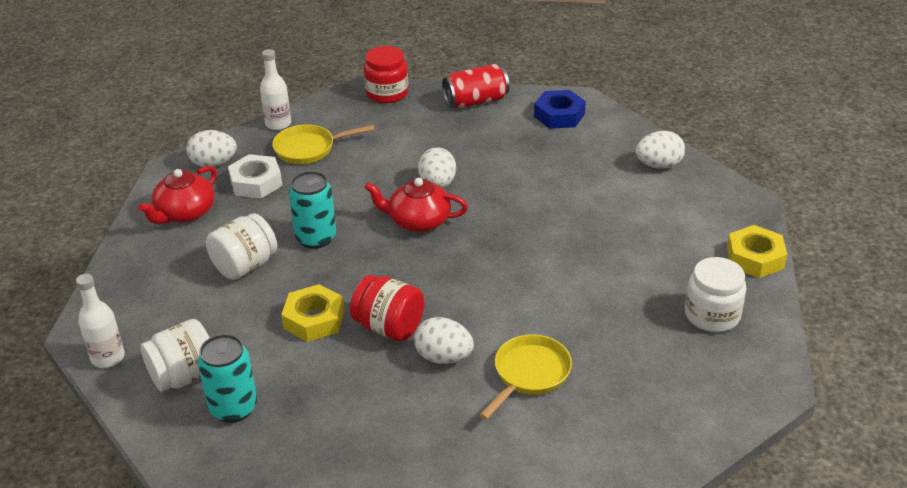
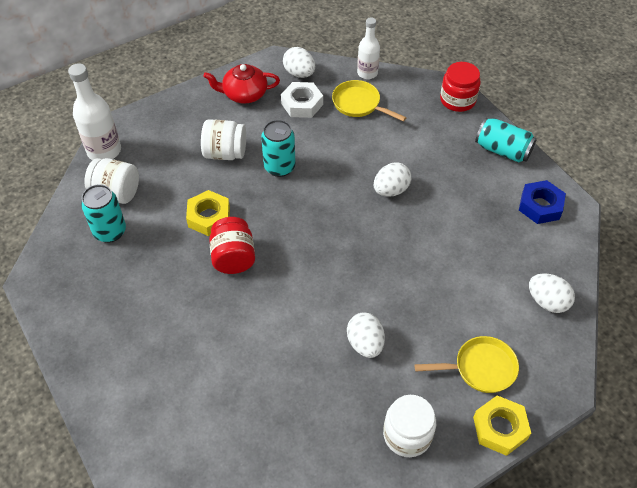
camera: 50 degrees right, 15 degrees up
white bottle [76,274,125,368] -> white bottle [68,63,121,160], size x1.53
red teapot [365,178,468,232] -> none
white egg [414,317,474,364] -> white egg moved to [347,313,385,358]
red can [442,64,510,108] -> turquoise can [475,118,537,162]
yellow pan [479,334,572,420] -> yellow pan moved to [414,336,519,393]

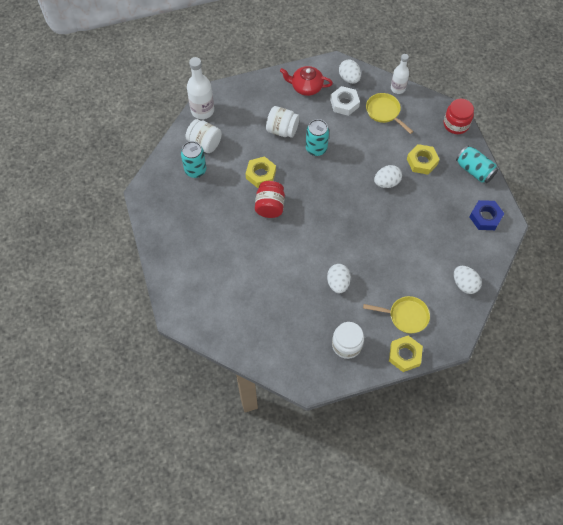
camera: 15 degrees right, 10 degrees up
none -> yellow nut [407,144,440,175]

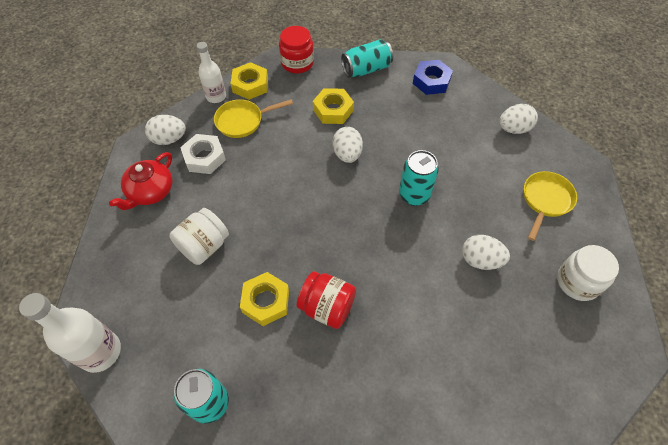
camera: 70 degrees left, 5 degrees down
white jar [186,119,222,153] -> none
turquoise can [306,119,329,156] -> turquoise can moved to [399,150,439,206]
yellow nut [389,335,423,372] -> yellow nut moved to [230,62,268,100]

